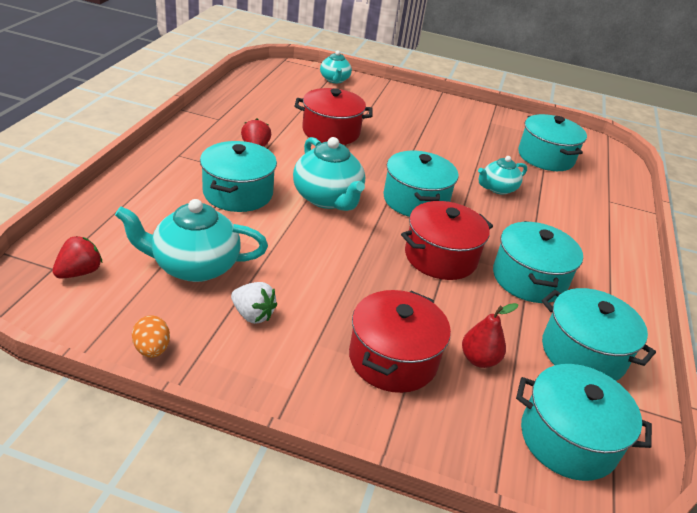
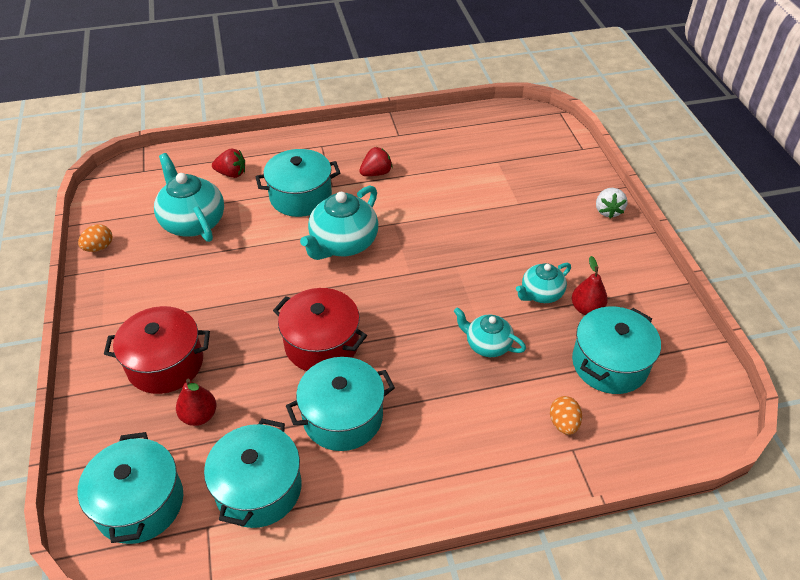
camera: 65 degrees right, 10 degrees up
red strawberry [52,236,102,279] -> red strawberry moved to [212,148,245,178]
white strawberry [231,282,277,324] -> white strawberry moved to [596,188,627,219]
red pot [295,88,373,145] -> none
turquoise teapot [320,50,352,83] -> turquoise teapot moved to [516,263,571,303]
turquoise pot [384,151,459,217] -> none
none -> orange egg [550,396,582,435]
none -> red pear [572,256,608,315]

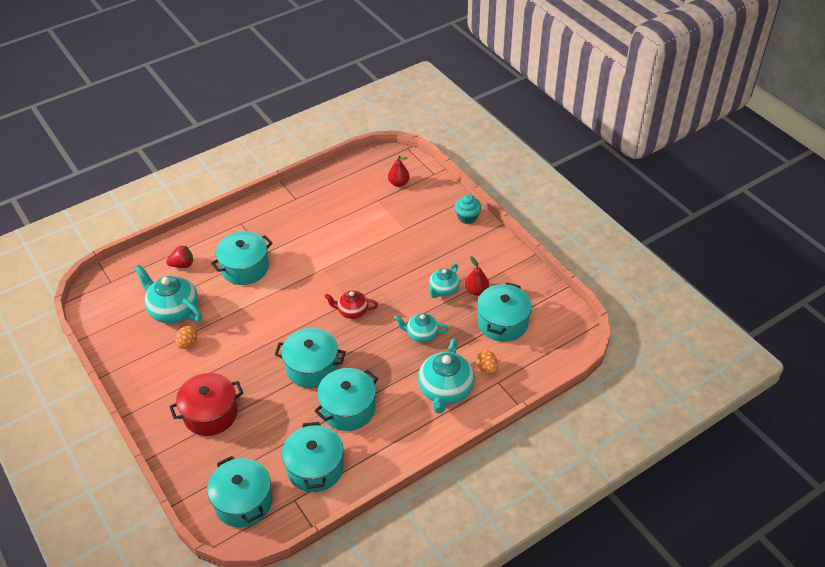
camera: 20 degrees left, 0 degrees up
orange egg [78,224,112,252] -> orange egg moved to [175,326,197,349]
red pear [176,379,216,426] -> red pear moved to [388,156,410,187]
red pot [273,288,367,371] -> turquoise pot [275,328,346,388]
turquoise teapot [300,185,378,260] -> turquoise teapot moved to [418,338,475,414]
red strawberry [359,147,392,176] -> none
white strawberry [596,188,627,219] -> turquoise cupcake [455,195,481,224]
none -> red teapot [324,291,378,319]

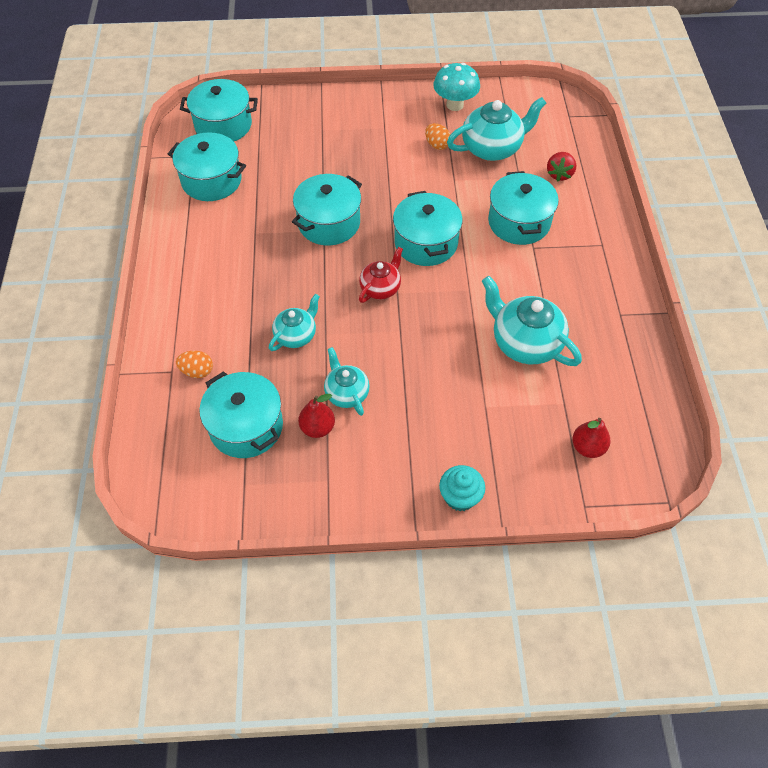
camera: 120 degrees right, 10 degrees up
red pot [169,373,243,436] -> none
turquoise pot [314,368,378,431] -> turquoise pot moved to [393,191,463,266]
turquoise teapot [418,338,475,414] -> turquoise teapot moved to [482,276,582,366]
none -> turquoise mushroom [433,63,480,111]

